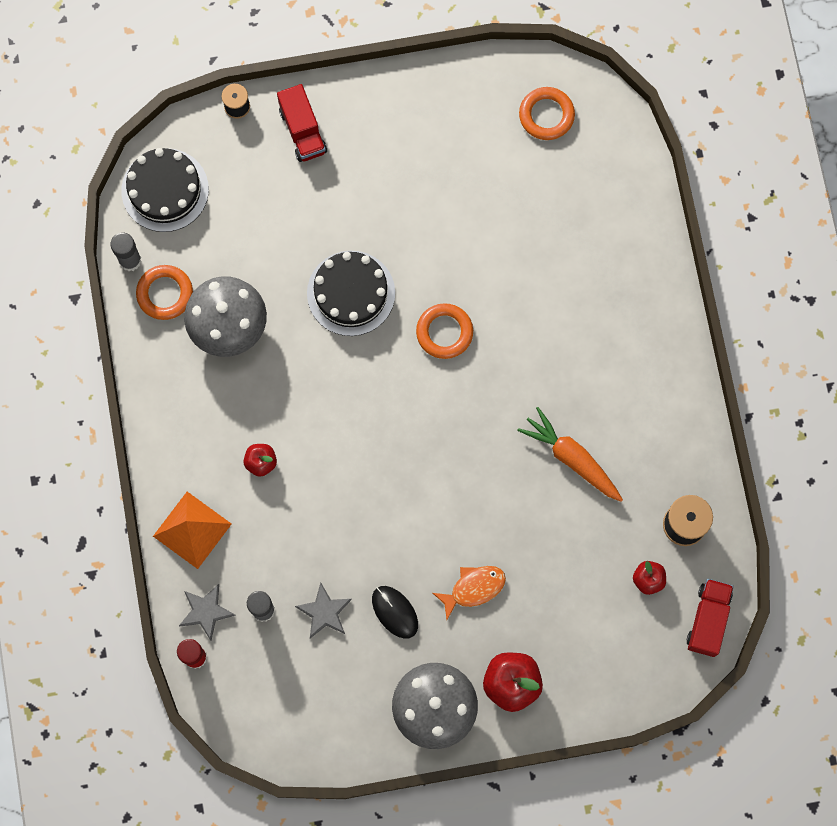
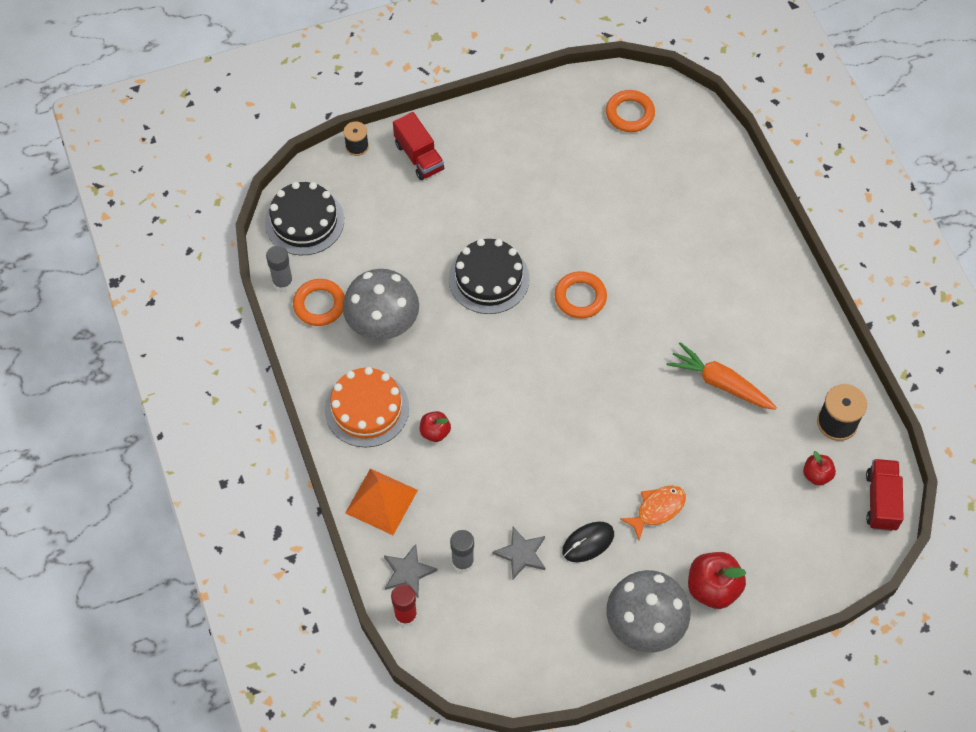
camera: 10 degrees left, 15 degrees down
black mouse [372,586,418,639] -> black mouse turned 75 degrees counterclockwise [562,522,614,562]
none -> orange cake [325,367,409,448]

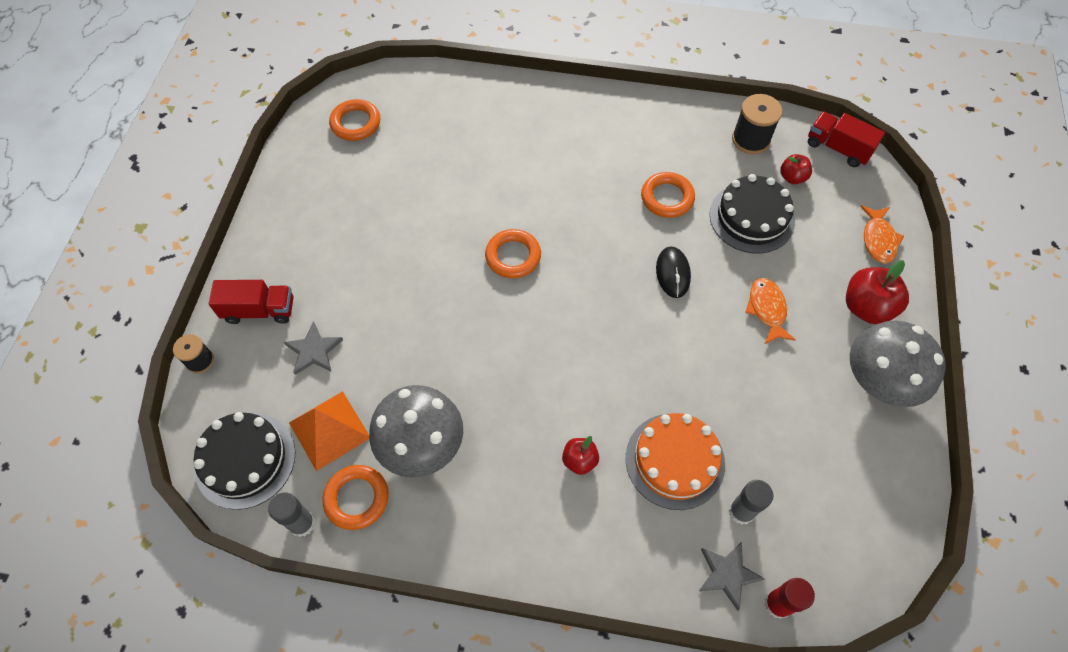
camera: 60 degrees left, 0 degrees up
orange cake [325,367,409,448] -> orange cake moved to [626,413,725,510]
orange pyramid [345,469,418,535] -> orange pyramid moved to [289,391,369,471]
black cake [448,239,530,314] -> black cake moved to [710,174,795,254]
grey star [493,527,545,579] -> grey star moved to [284,321,343,375]
black mouse [562,522,614,562] -> black mouse moved to [656,246,691,298]
orange carrot [666,342,777,410] -> orange ring [641,172,695,218]
none -> orange fish [860,205,904,263]

